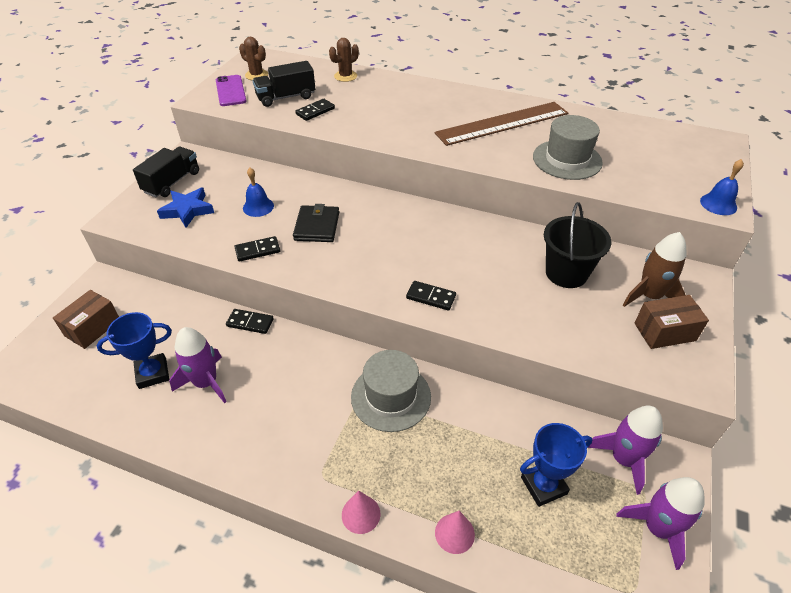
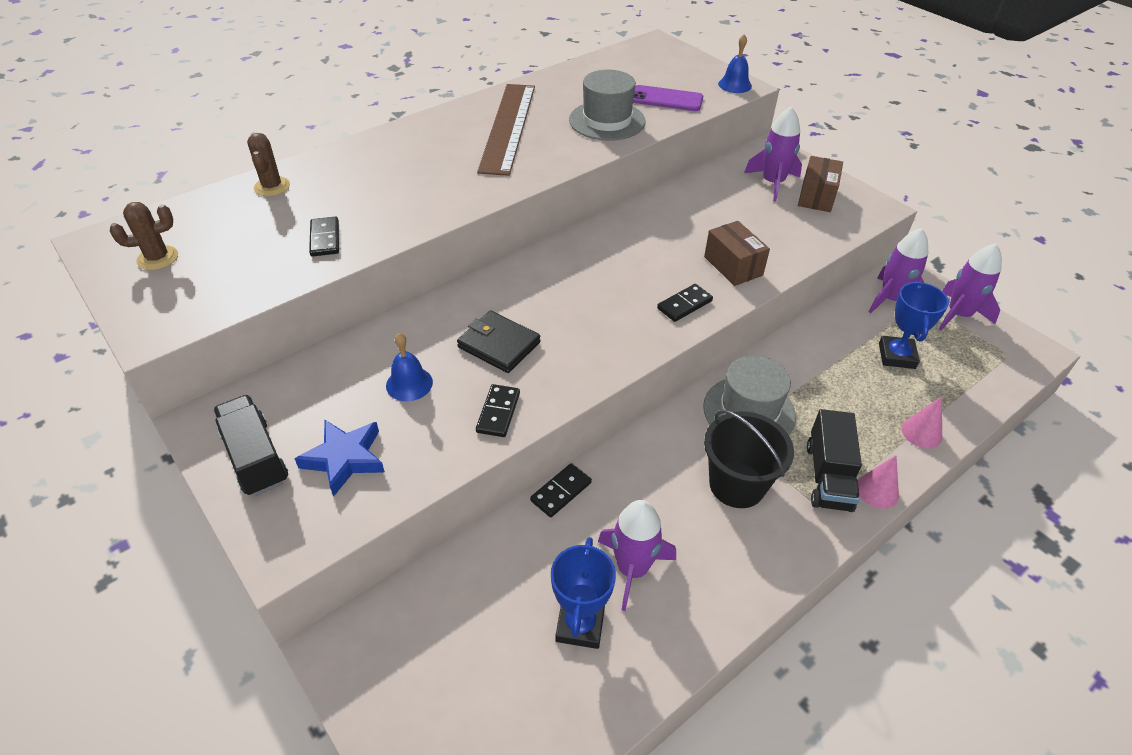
camera: 60 degrees left, 0 degrees up
brown box [53,290,119,349] -> brown box moved to [704,221,770,286]
purple phone [216,75,246,106] -> purple phone moved to [633,85,703,111]
black truck [252,61,315,107] -> black truck moved to [807,409,862,512]
black bucket [544,202,611,288] -> black bucket moved to [704,410,794,508]
brown rocket [623,232,687,307] -> purple rocket [744,107,802,202]

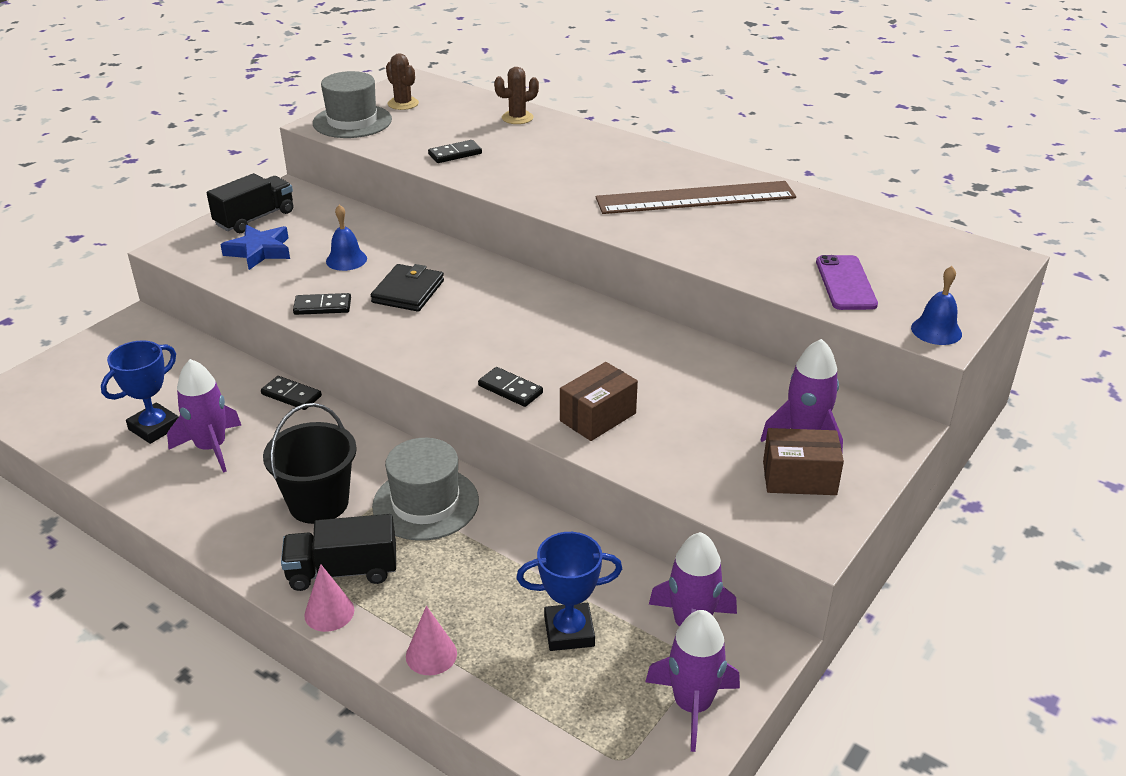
camera: 75 degrees right, 10 degrees down
blue trophy [551,537,616,649] -> blue trophy turned 45 degrees counterclockwise [101,340,179,444]
grey hat [569,70,645,141] -> grey hat moved to [313,71,392,138]

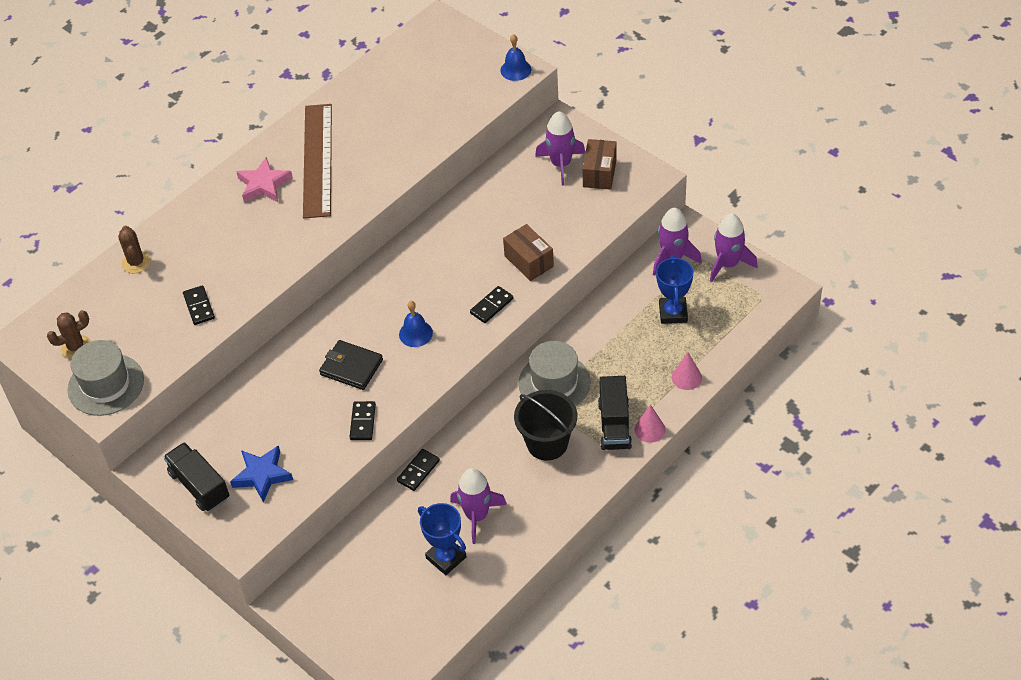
camera: 80 degrees left, 15 degrees up
blue bell [326,204,367,271] -> blue bell moved to [399,301,433,347]
purple phone [816,255,878,310] -> none
none -> pink star [236,157,293,202]

